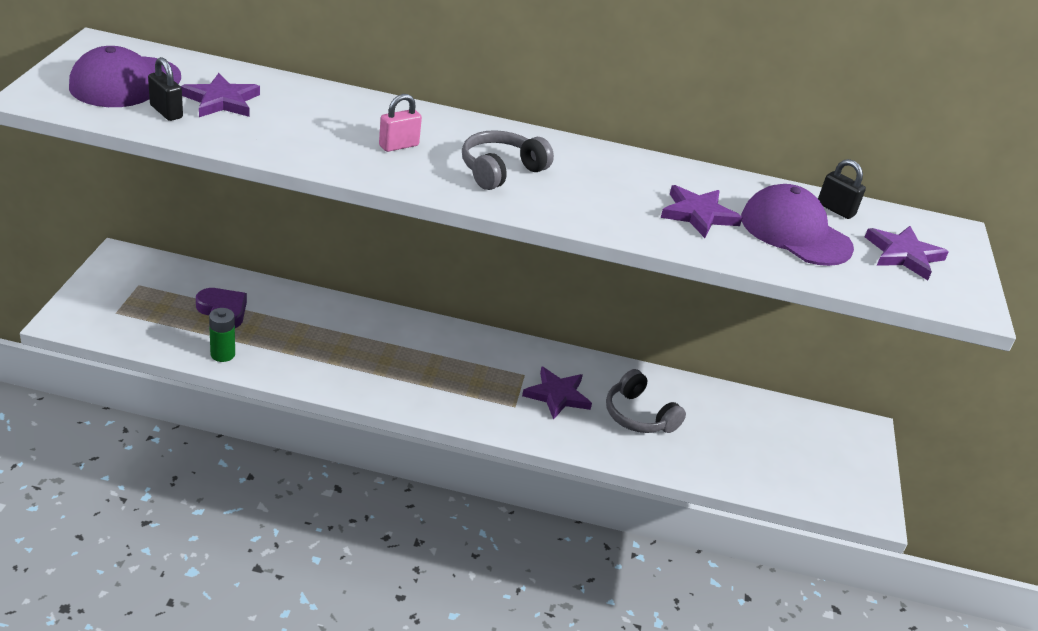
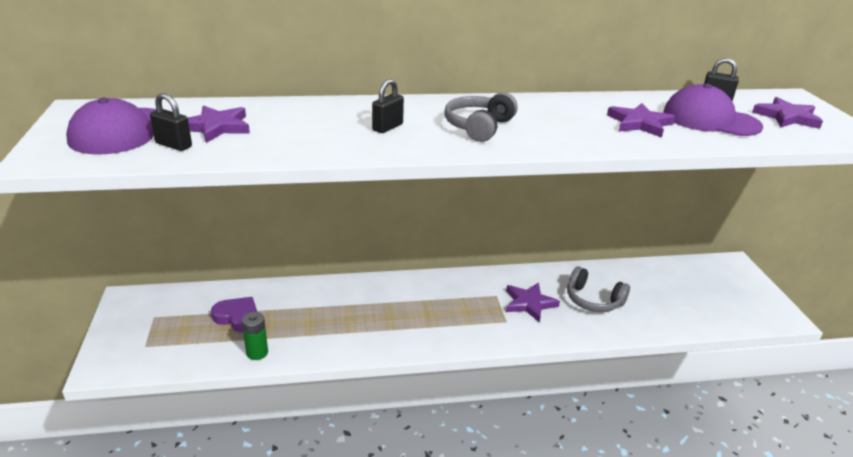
camera: 15 degrees left, 5 degrees down
pink padlock [379,94,422,152] -> black padlock [372,79,404,133]

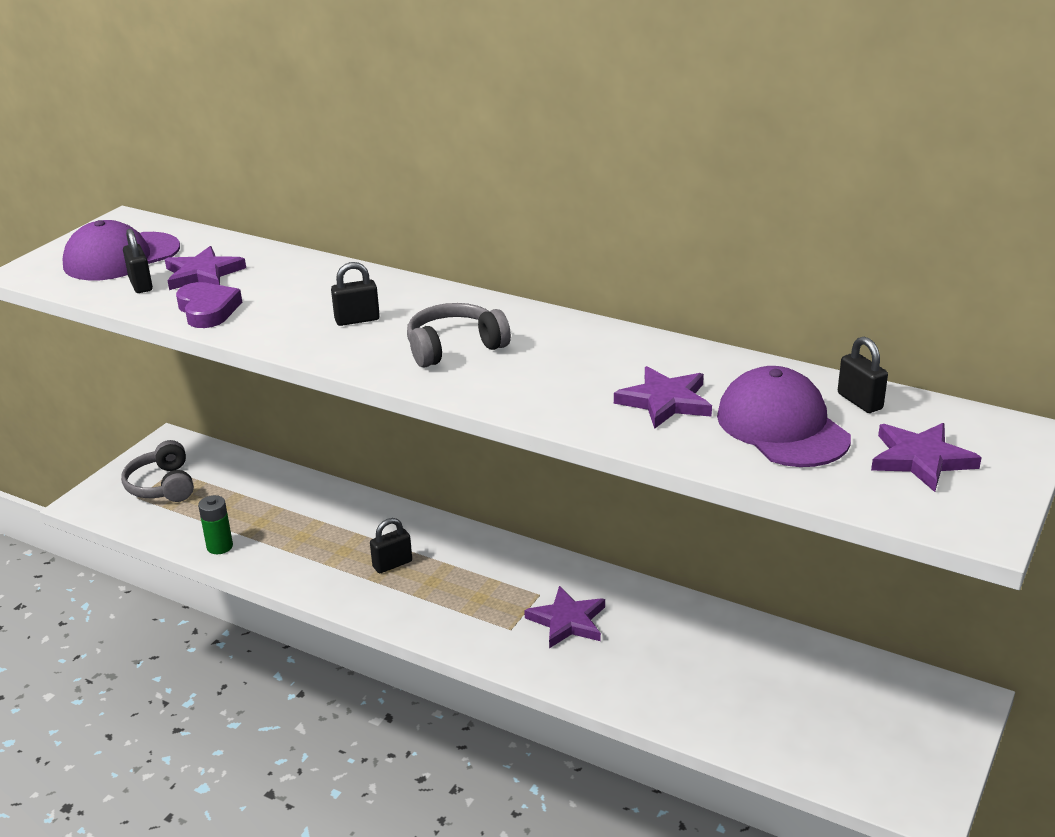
camera: 40 degrees right, 0 degrees up
purple heart [211,297,257,333] -> purple heart moved to [176,282,242,328]
grey headphones [567,266,630,312] -> grey headphones moved to [121,440,194,502]
none -> black padlock [370,518,412,573]

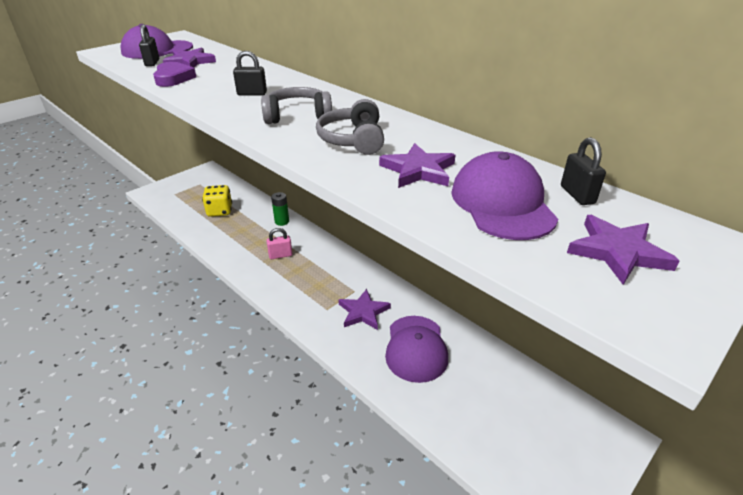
camera: 15 degrees right, 5 degrees up
grey headphones [121,440,194,502] -> grey headphones moved to [316,99,384,155]
green battery [198,495,233,554] -> green battery moved to [271,192,289,226]
black padlock [370,518,412,573] -> pink padlock [267,228,293,259]
none -> yellow dice [202,185,232,217]
none -> purple cap [385,316,448,383]

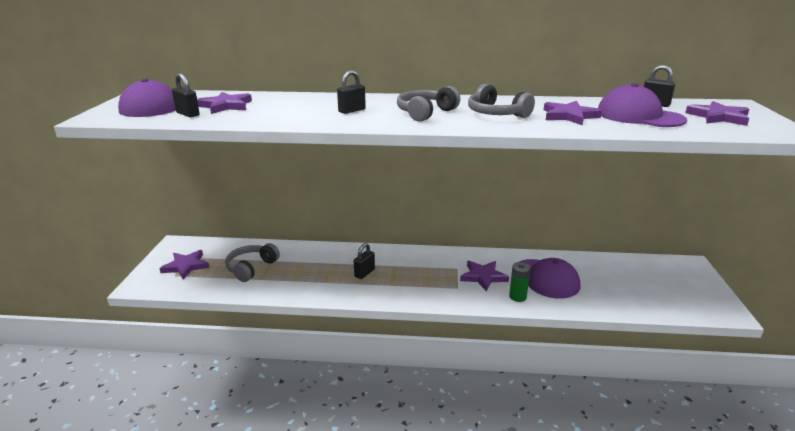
camera: 40 degrees left, 10 degrees down
purple heart [153,62,196,87] -> none
yellow dice [202,185,232,217] -> grey headphones [225,243,280,282]
pink padlock [267,228,293,259] -> black padlock [354,243,375,279]
green battery [271,192,289,226] -> green battery moved to [509,262,530,302]
none -> purple star [159,250,210,279]

